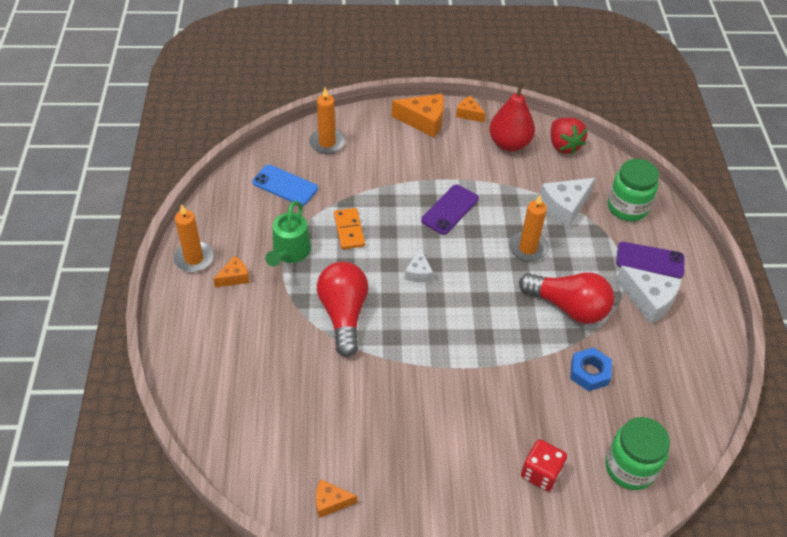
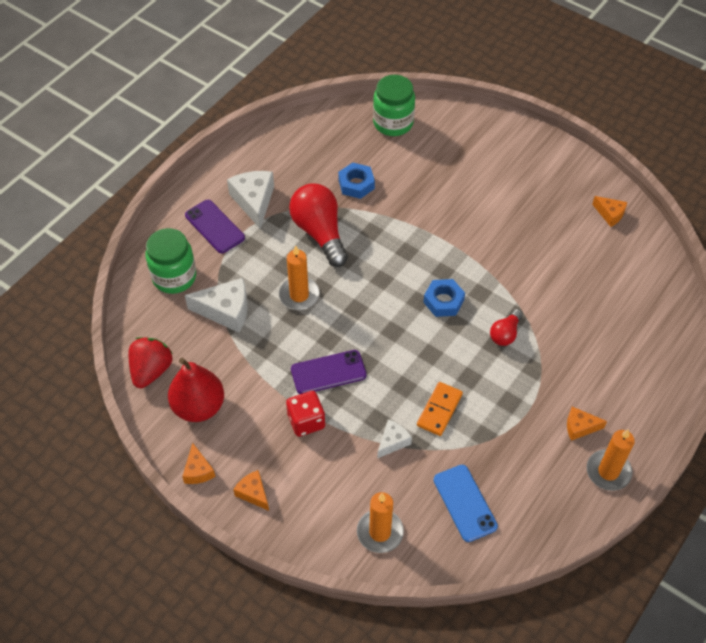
camera: 140 degrees left, 5 degrees up
green watering can [265,201,311,267] -> none
red light bulb [317,262,369,357] -> red light bulb [490,309,523,346], size x0.52
orange cheese [392,94,444,137] -> orange cheese [233,470,269,511], size x0.58
white cheese [404,248,433,282] -> white cheese moved to [377,419,412,459]
red dice [521,439,567,491] -> red dice moved to [286,391,325,437]
none -> blue nut [423,279,465,317]

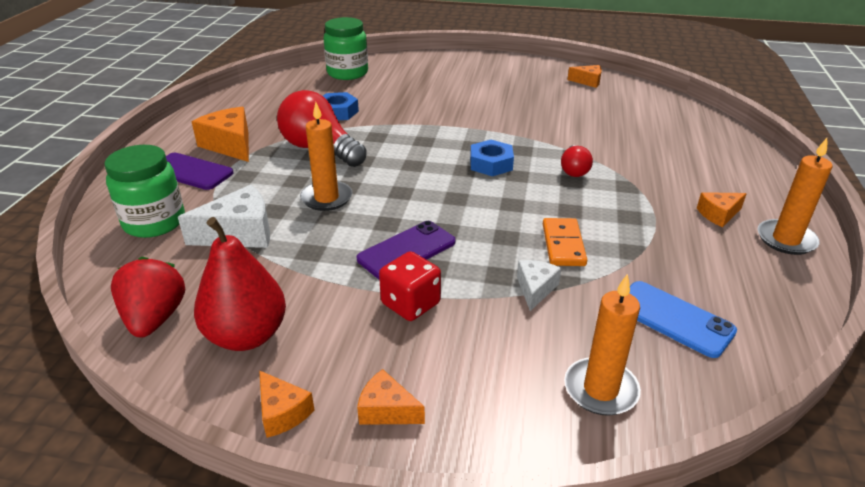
camera: 25 degrees left, 20 degrees down
white cheese [227,171,274,229] -> orange cheese [192,107,249,162]

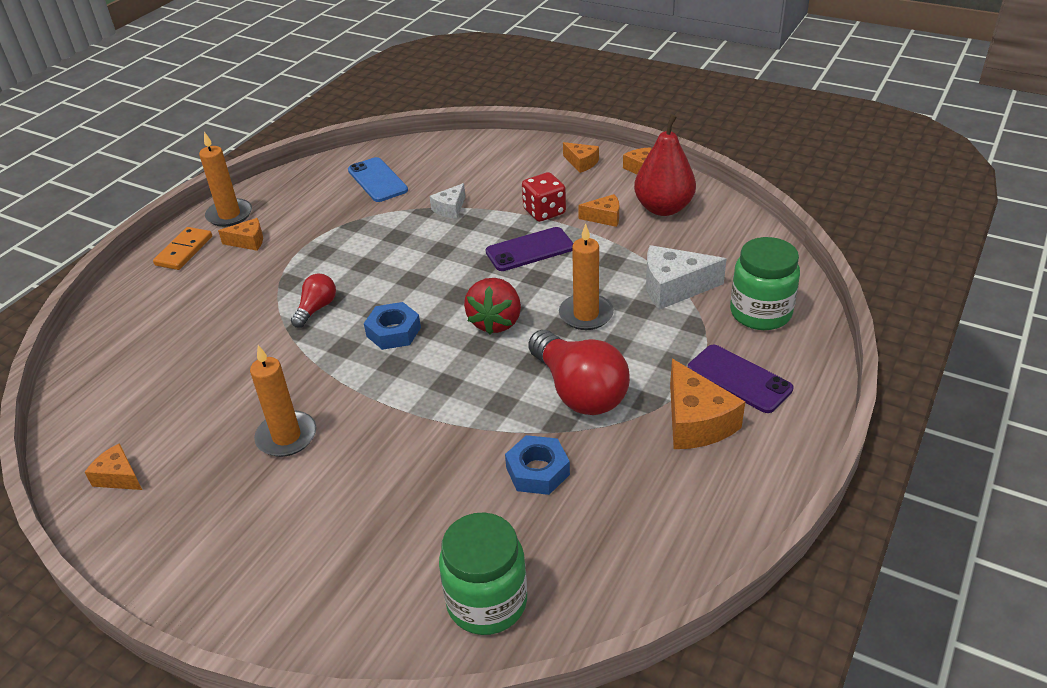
camera: 160 degrees left, 5 degrees up
red strawberry [111,257,185,337] -> red strawberry moved to [464,278,521,334]
orange domino [543,218,587,266] -> orange domino moved to [153,227,212,270]
orange candle [564,274,641,416] -> orange candle moved to [250,345,317,457]
none -> orange cheese [578,194,619,227]

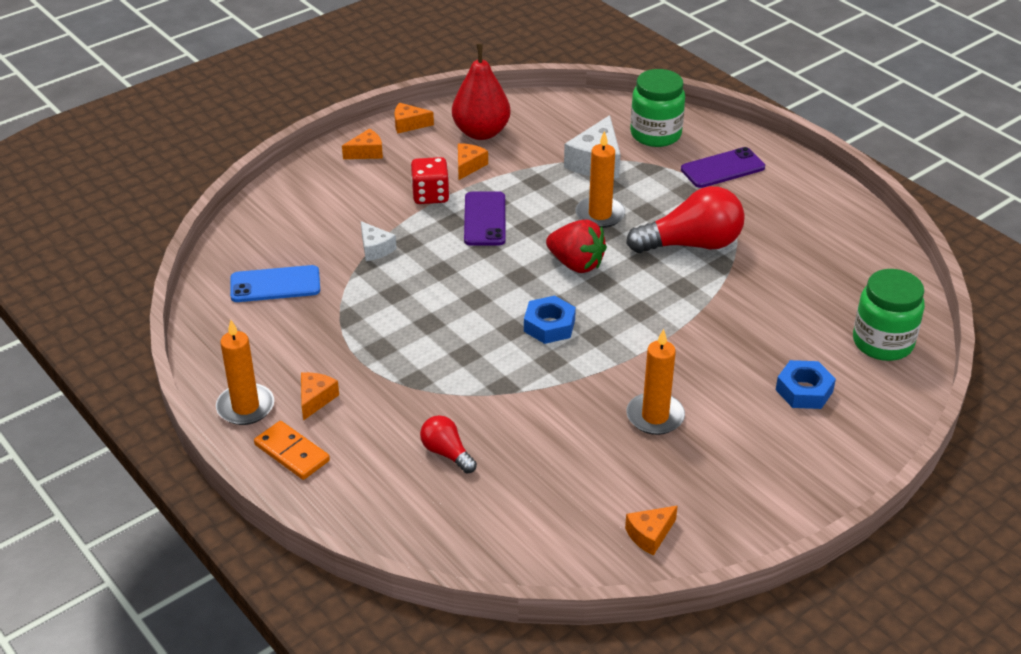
camera: 70 degrees left, 0 degrees up
red light bulb [291,274,336,328] -> red light bulb moved to [420,415,477,473]
blue nut [505,435,570,495] -> blue nut moved to [776,360,836,409]
orange cheese [670,359,745,449] -> none

